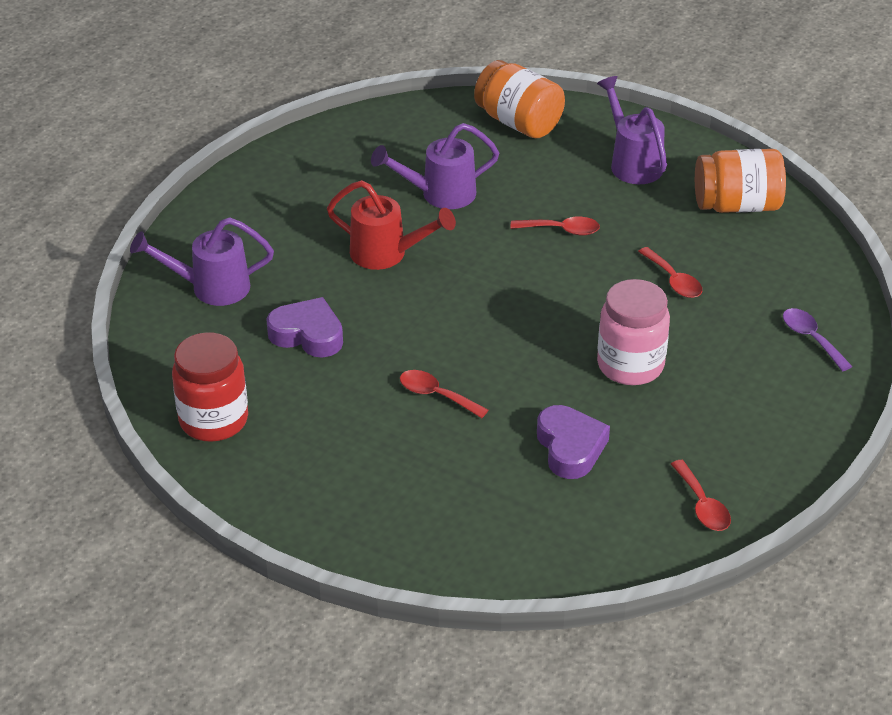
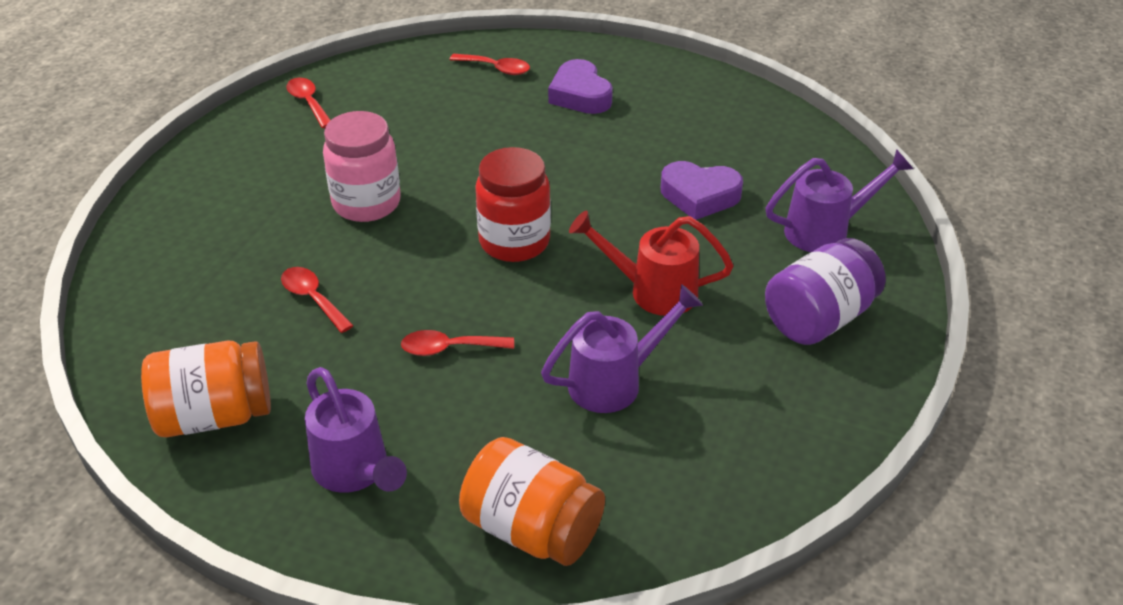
camera: 170 degrees right, 0 degrees up
red jar [172,332,248,442] -> red jar moved to [475,147,551,262]
red spoon [400,370,488,418] -> red spoon moved to [449,54,530,75]
purple heart [537,405,610,479] -> purple heart moved to [548,59,613,114]
purple spoon [783,308,852,372] -> none
none -> purple jar [765,238,886,345]

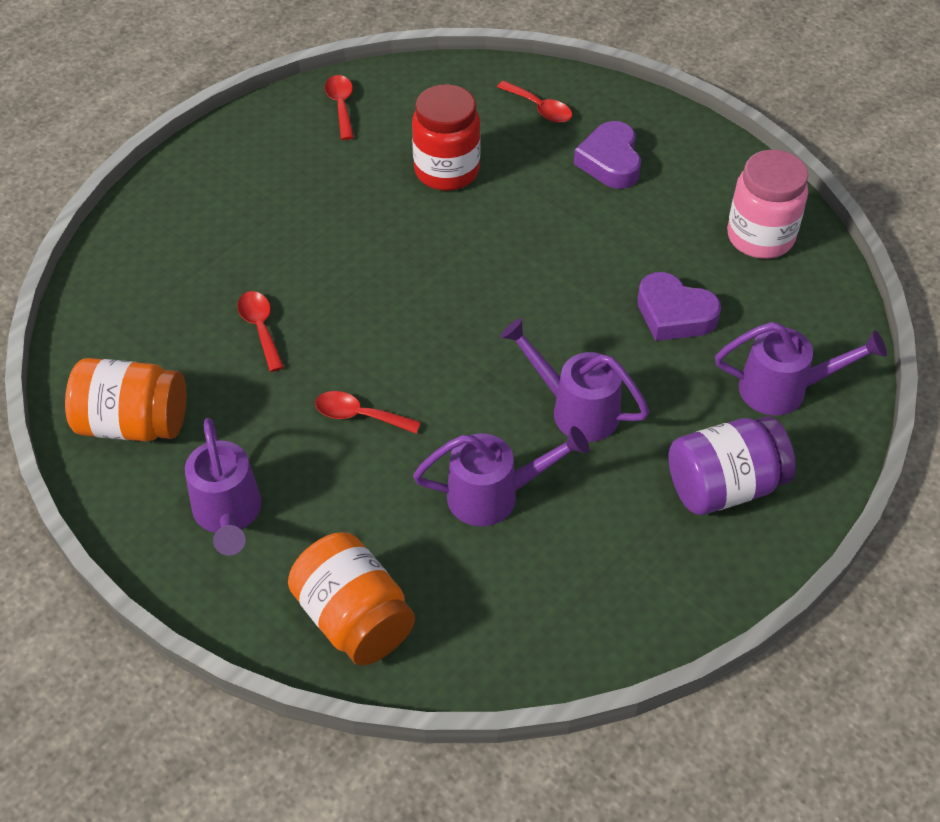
camera: 20 degrees right, 10 degrees up
pink jar [323,111,401,222] -> pink jar moved to [727,150,808,259]
red jar [475,147,551,262] -> red jar moved to [412,84,481,191]
red watering can [569,211,734,316] -> purple watering can [500,318,649,442]

